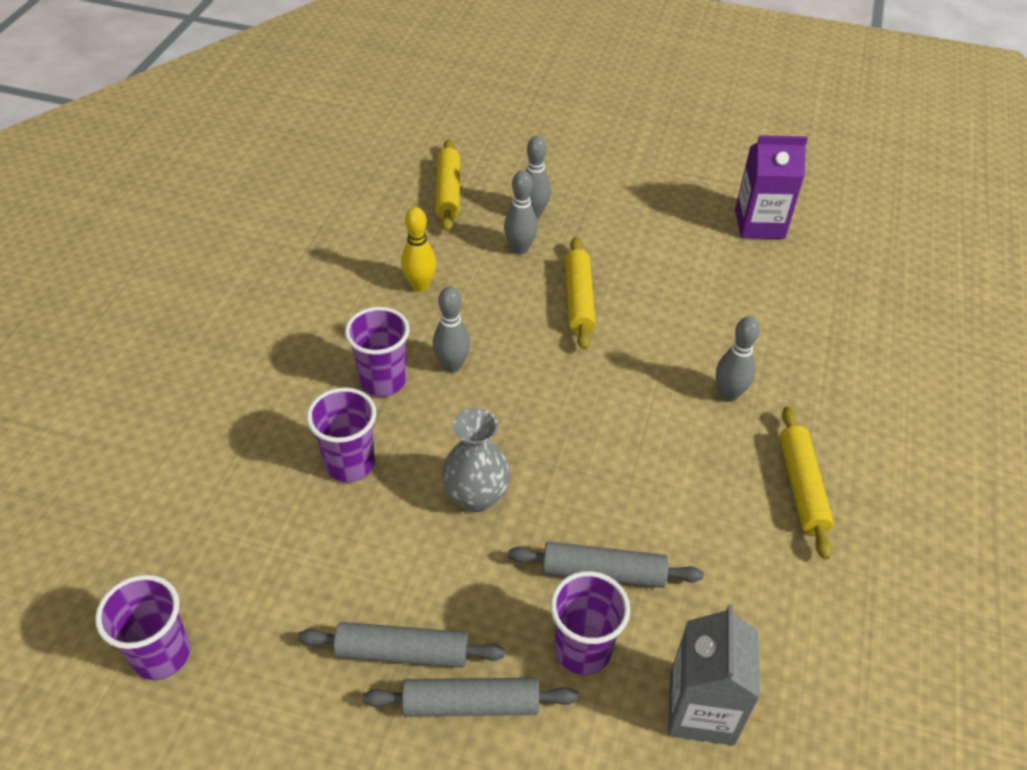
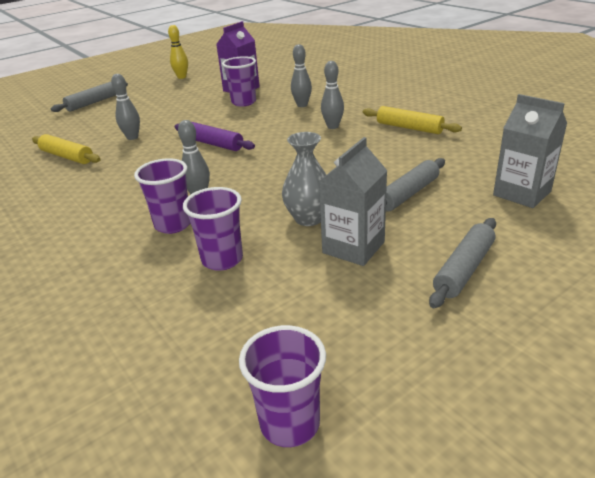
camera: 50 degrees left, 15 degrees down
grey rolling pin [298,622,505,668] -> grey rolling pin moved to [51,82,128,112]
yellow bowling pin [401,207,436,292] -> yellow bowling pin moved to [168,25,188,79]
grey bowling pin [504,171,538,255] -> grey bowling pin moved to [291,44,312,107]
purple cup [550,571,630,675] -> purple cup moved to [222,56,256,106]
yellow rolling pin [565,237,596,350] -> purple rolling pin [174,122,255,151]
none -> grey carton [319,137,387,266]

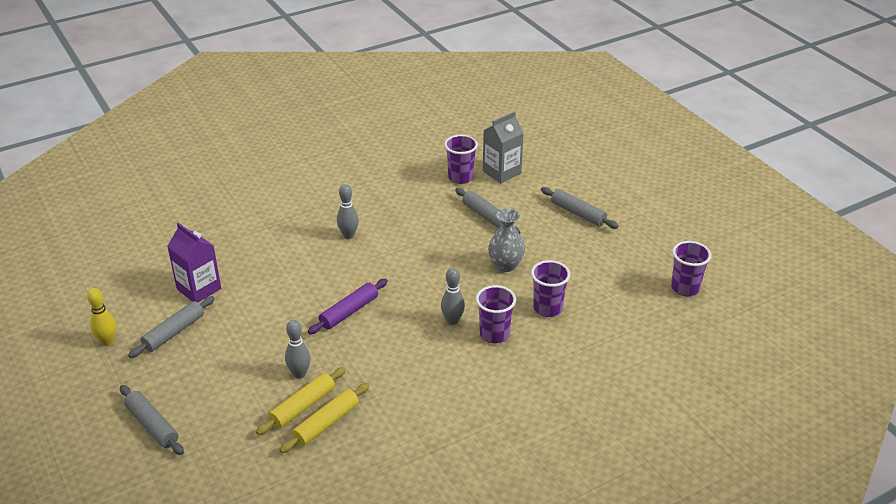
camera: 85 degrees left, 5 degrees up
purple cup [222,56,256,106] -> purple cup moved to [444,135,478,184]
grey bowling pin [291,44,312,107] -> none
grey carton [319,137,387,266] -> none
yellow rolling pin [363,106,462,134] -> yellow rolling pin moved to [256,367,346,435]
none -> grey rolling pin [128,296,215,358]

